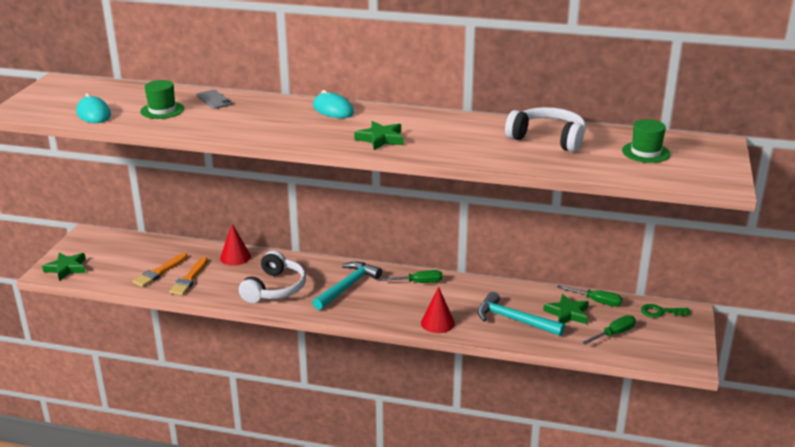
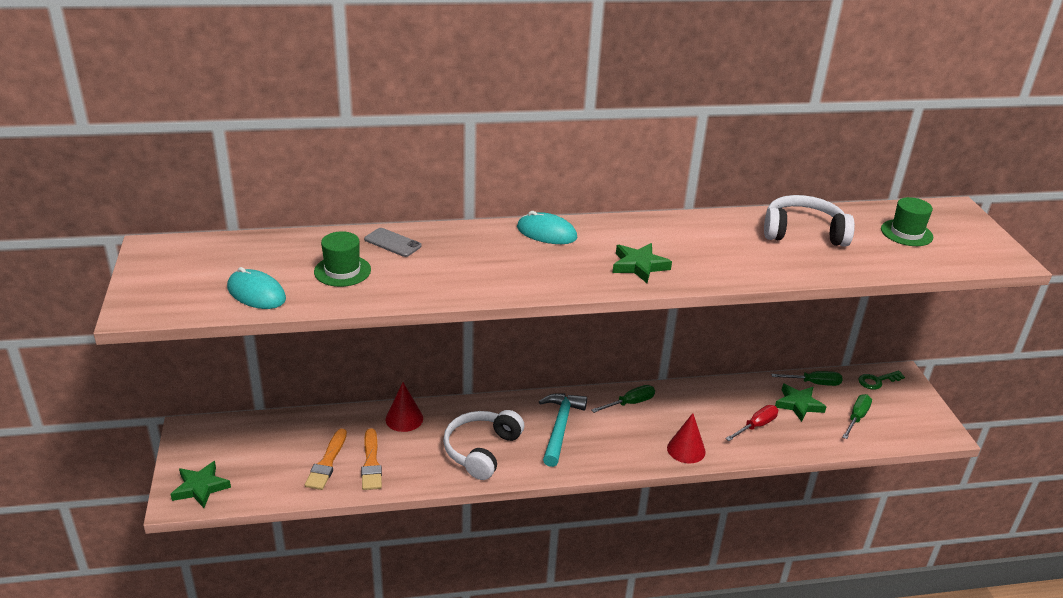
camera: 25 degrees left, 5 degrees up
white headphones [239,250,306,303] -> white headphones turned 150 degrees counterclockwise [443,410,524,480]
turquoise hammer [477,292,565,336] -> red screwdriver [725,405,778,441]

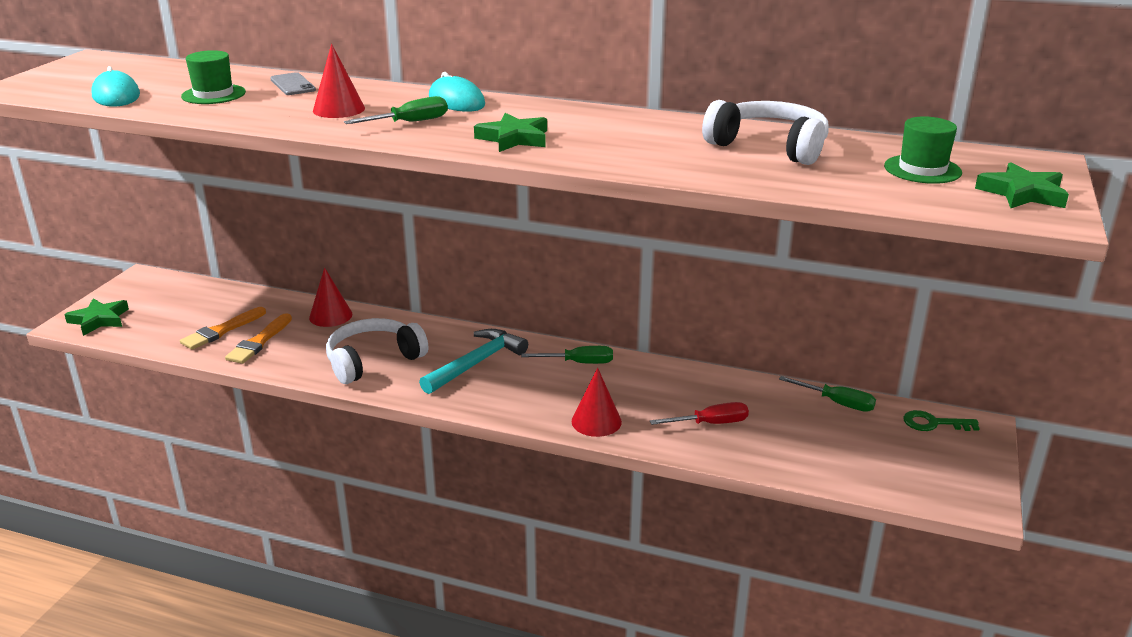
camera: 30 degrees right, 5 degrees down
green star [775,384,827,422] -> green star moved to [975,162,1069,208]
green screwdriver [842,394,872,439] -> green screwdriver moved to [344,96,448,124]
none -> red cone [313,44,365,118]

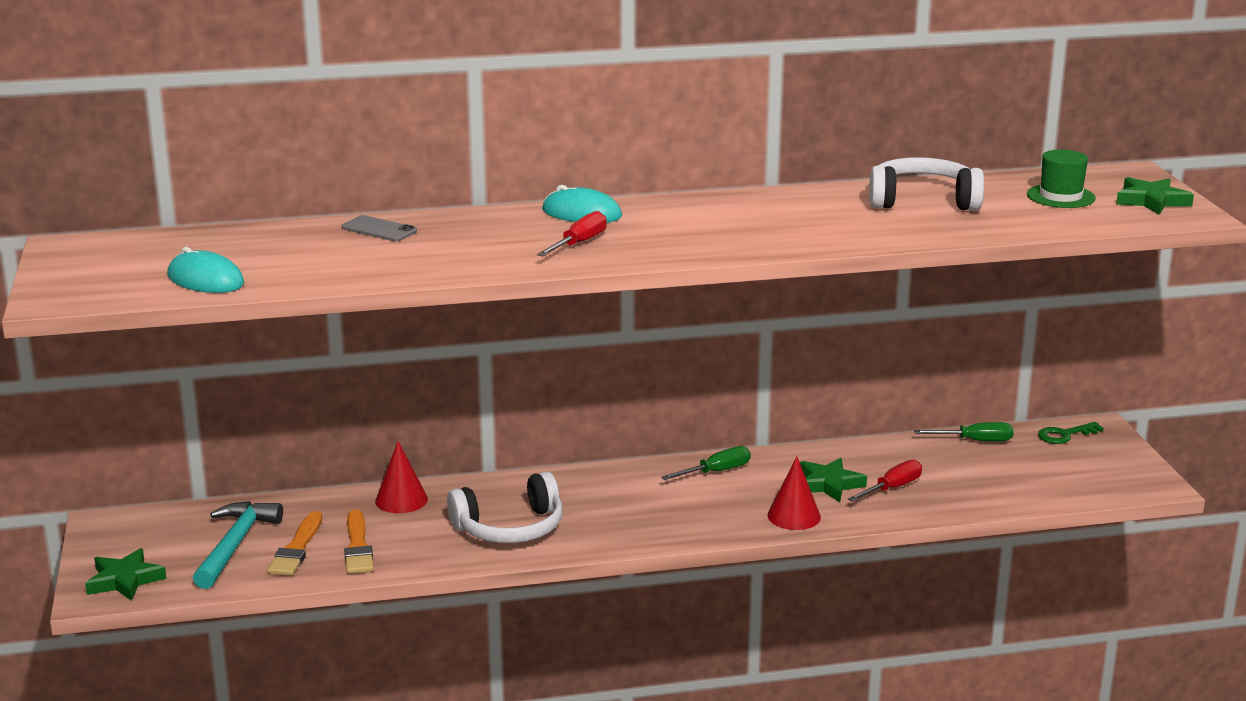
camera: 30 degrees left, 5 degrees down
green hat [181,50,246,104] -> none
red cone [313,44,365,118] -> none
white headphones [326,318,428,384] -> white headphones turned 135 degrees counterclockwise [447,471,563,543]
green screwdriver [344,96,448,124] -> red screwdriver [537,211,607,256]
turquoise hammer [419,329,528,394] -> turquoise hammer moved to [193,501,283,589]
green star [474,113,547,152] -> green star moved to [800,458,867,502]

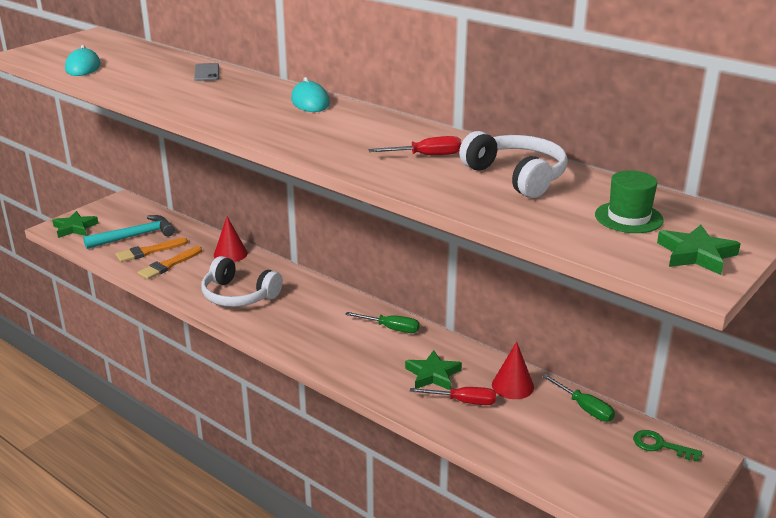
camera: 50 degrees right, 5 degrees up
red screwdriver [537,211,607,256] -> red screwdriver moved to [368,136,461,155]
red cone [767,456,821,530] -> red cone moved to [492,342,534,399]

